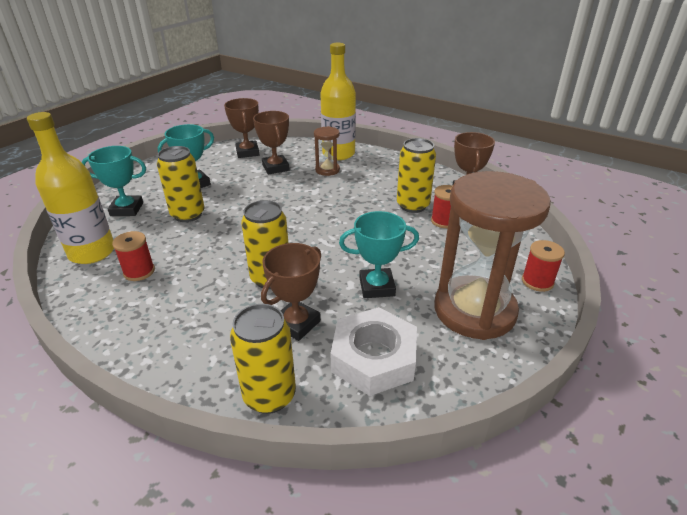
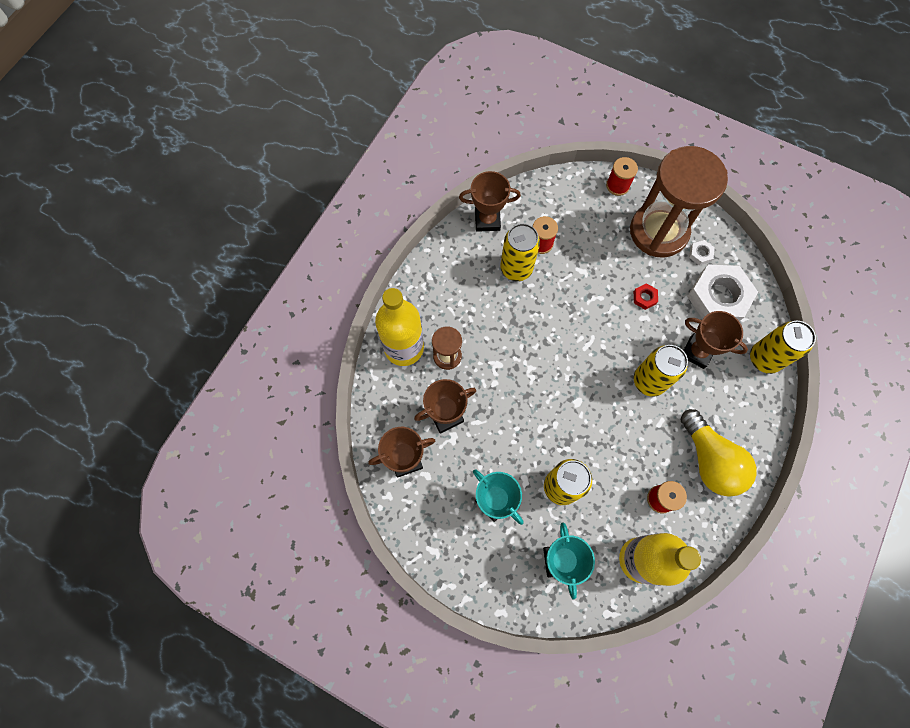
camera: 95 degrees left, 35 degrees up
turquoise trophy [339,211,419,298] -> red nut [634,283,658,310]
none -> yellow light bulb [681,409,757,497]
none -> white nut [689,240,715,265]

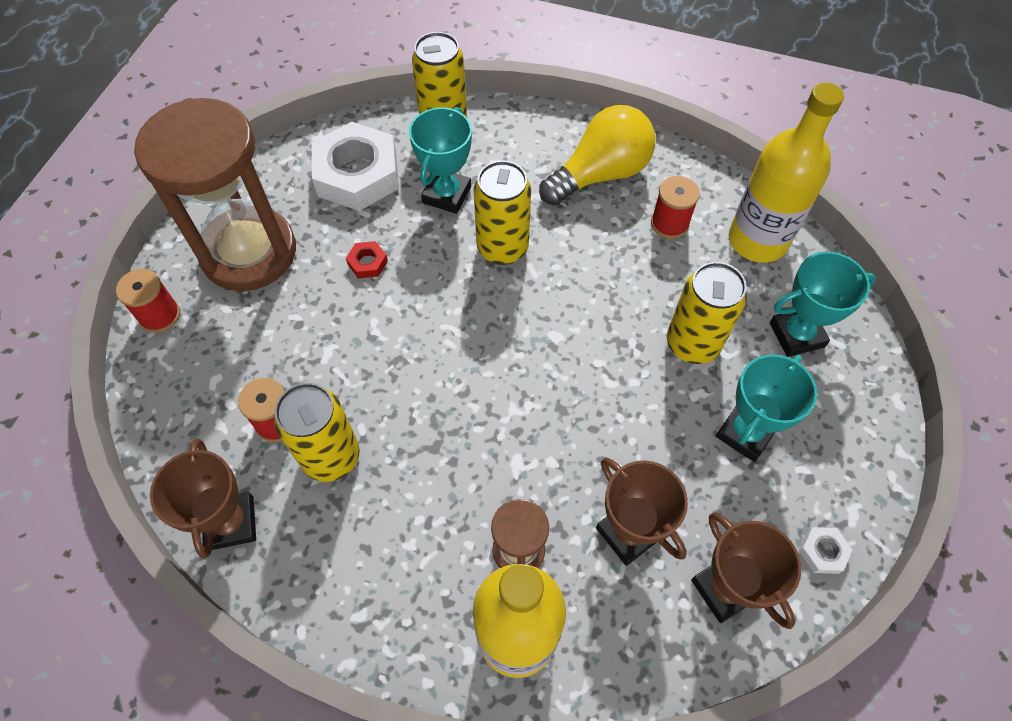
camera: 100 degrees left, 10 degrees down
brown trophy [683,311,748,369] -> turquoise trophy [409,107,472,214]
white nut [689,240,715,265] -> white nut moved to [799,527,853,574]

